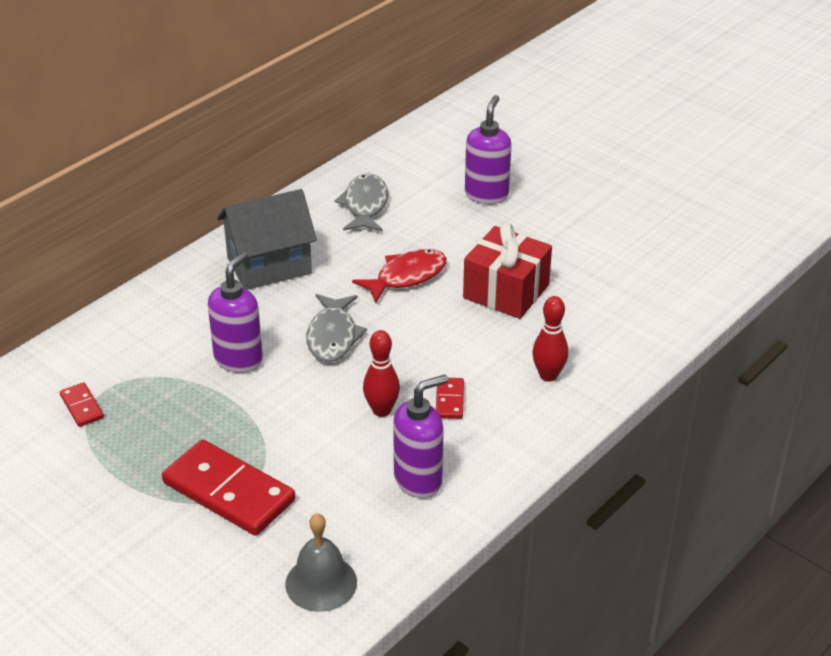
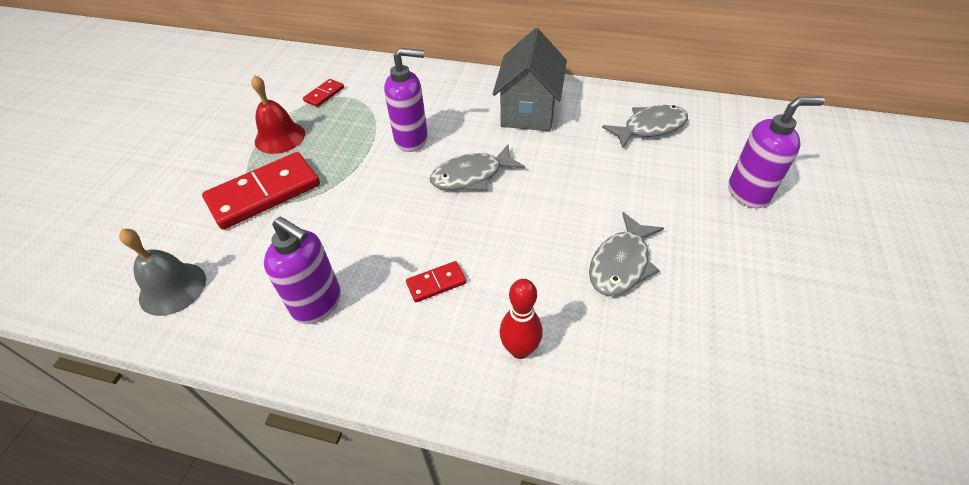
camera: 65 degrees right, 10 degrees up
red domino [162,439,296,536] -> red domino turned 45 degrees clockwise [202,152,320,230]
grey house [217,189,317,290] -> grey house turned 60 degrees clockwise [493,28,567,131]
red fish [352,249,447,303] -> none
red bowling pin [363,330,400,417] -> none
red gift [463,223,552,319] -> grey fish [589,212,664,296]
none -> red bell [251,75,305,154]

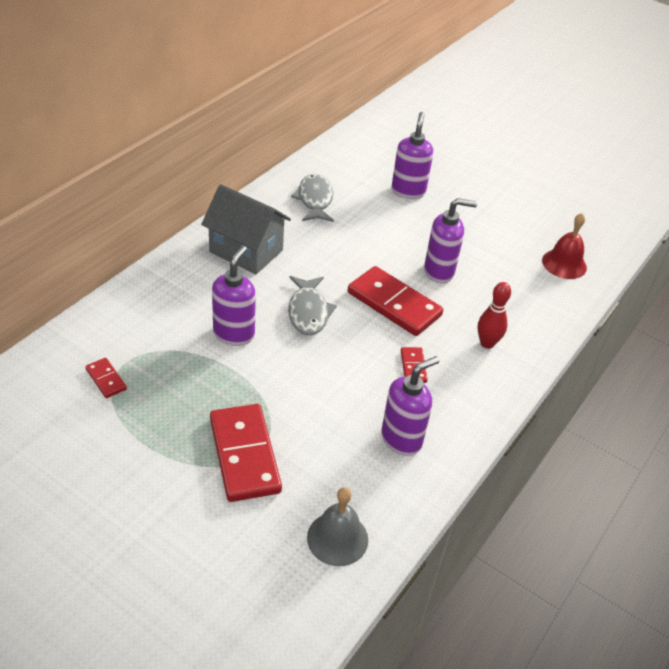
camera: 75 degrees left, 5 degrees down
red bell [251,75,305,154] -> red bell moved to [542,213,587,279]
grey fish [589,212,664,296] -> purple soap dispenser [424,198,477,283]
none -> red domino [348,266,443,336]

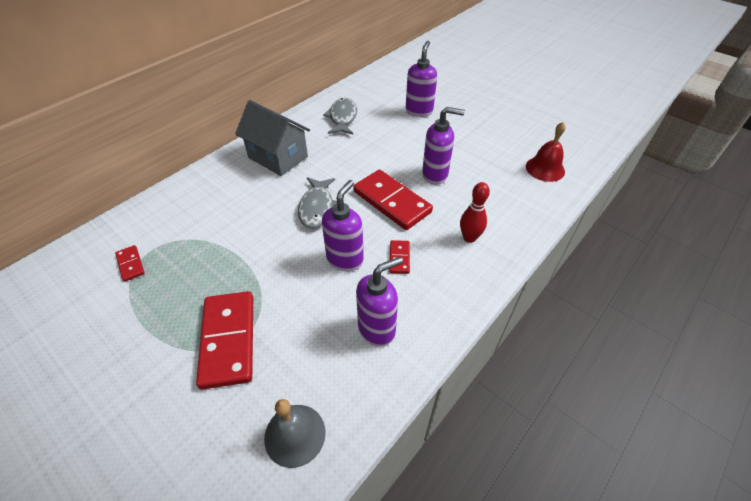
camera: 10 degrees right, 5 degrees up
purple soap dispenser [212,246,256,346] -> purple soap dispenser moved to [322,180,364,271]

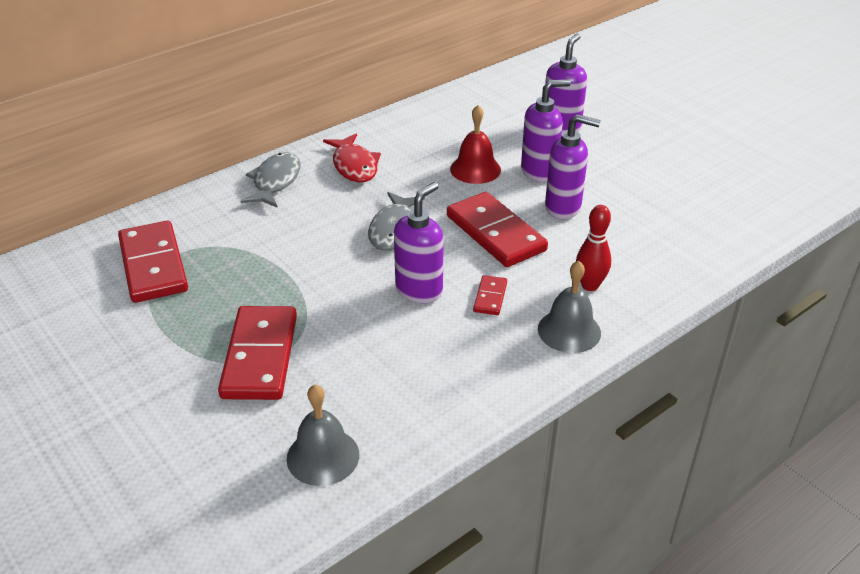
camera: 10 degrees right, 10 degrees down
red domino [115,245,145,282] -> red domino [118,221,188,303], size x2.16
grey house [235,100,310,176] -> red fish [323,134,381,183]
grey fish [323,98,357,134] -> grey fish moved to [241,152,301,208]
purple soap dispenser [356,257,403,347] -> purple soap dispenser moved to [521,79,571,182]
red bell [526,122,566,182] -> red bell moved to [450,105,501,184]
none -> grey bell [538,260,601,353]

